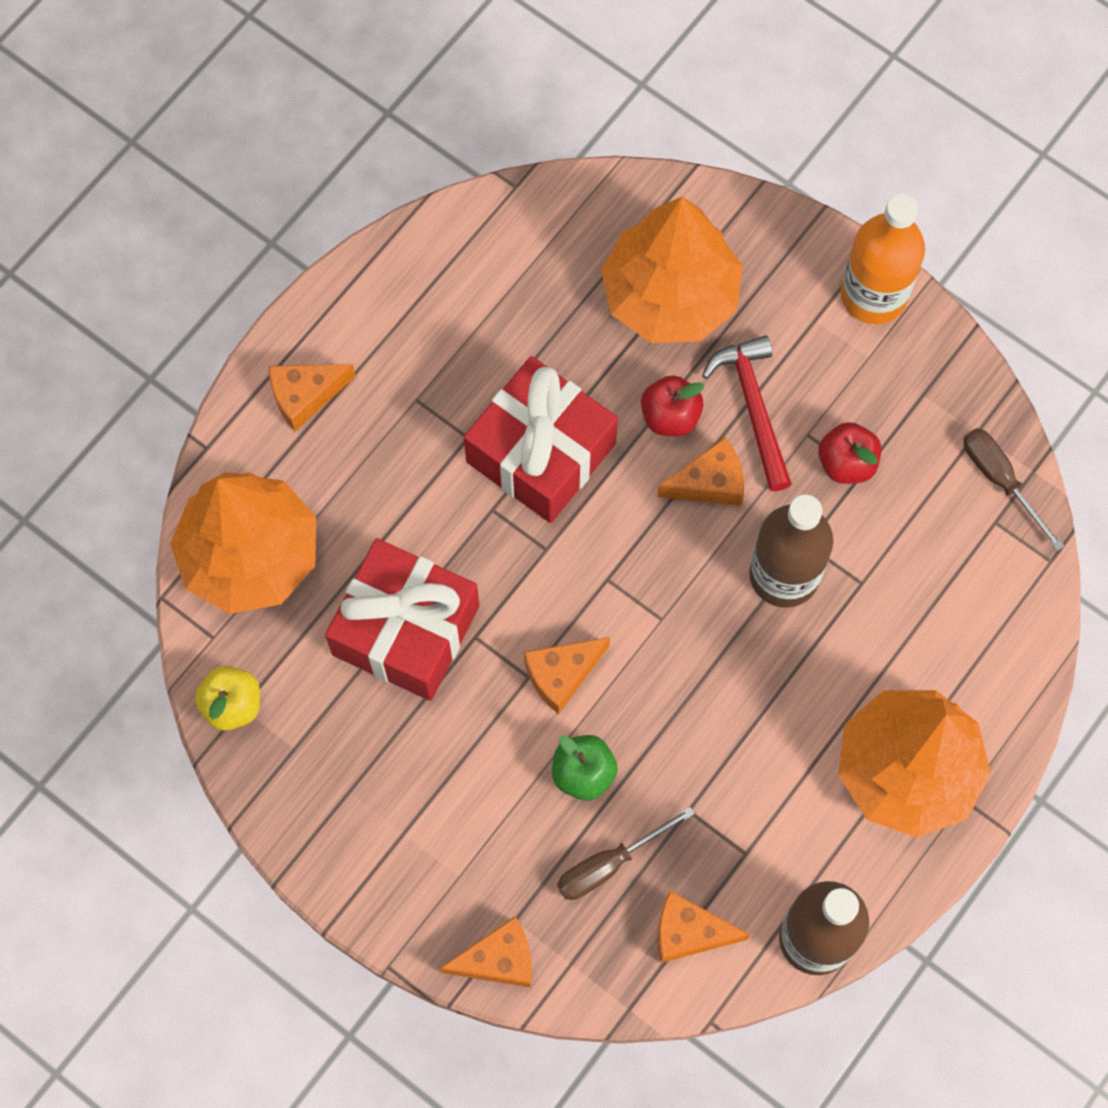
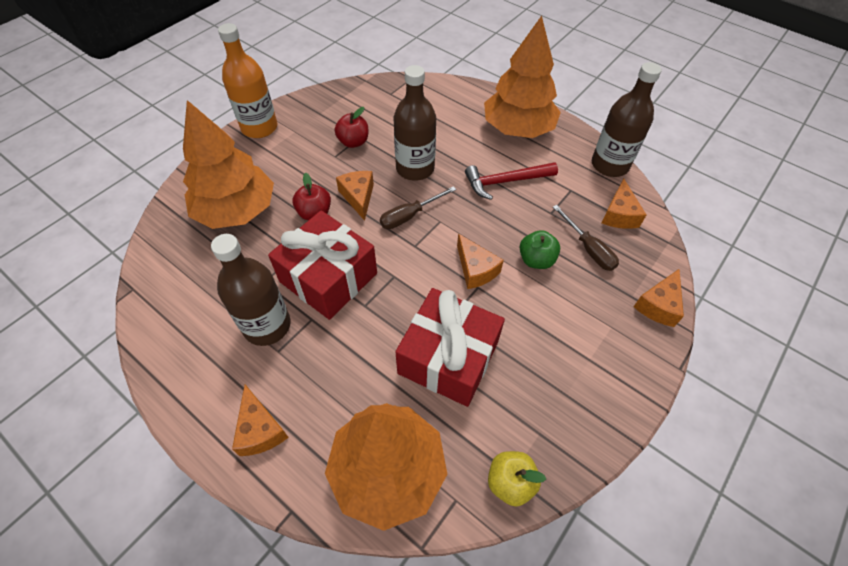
camera: 90 degrees left, 15 degrees down
orange cheese [440,916,532,988] -> orange cheese turned 135 degrees counterclockwise [633,269,684,327]
red hammer [702,335,792,491] -> red hammer moved to [465,162,558,200]
brown screwdriver [963,428,1064,551] -> brown screwdriver moved to [380,186,457,229]
none -> brown bottle [211,234,291,346]

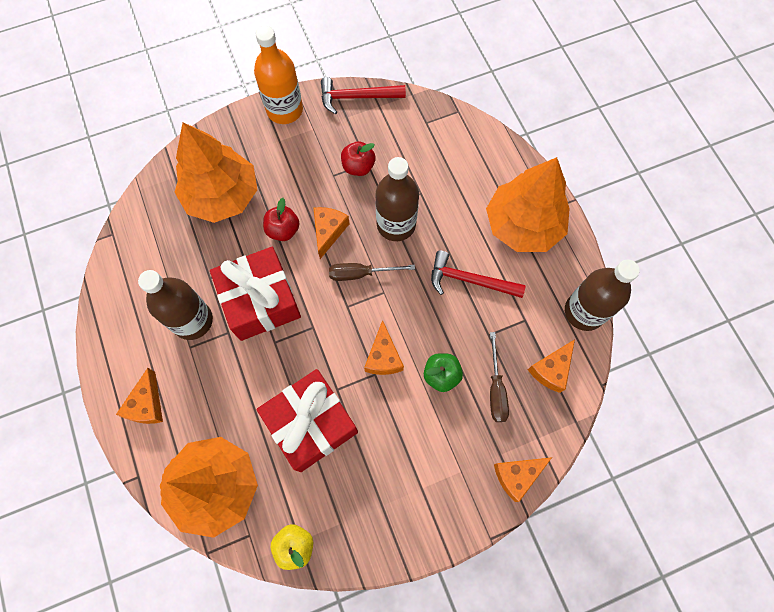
camera: 30 degrees right, 15 degrees up
none -> red hammer [321,77,406,114]

